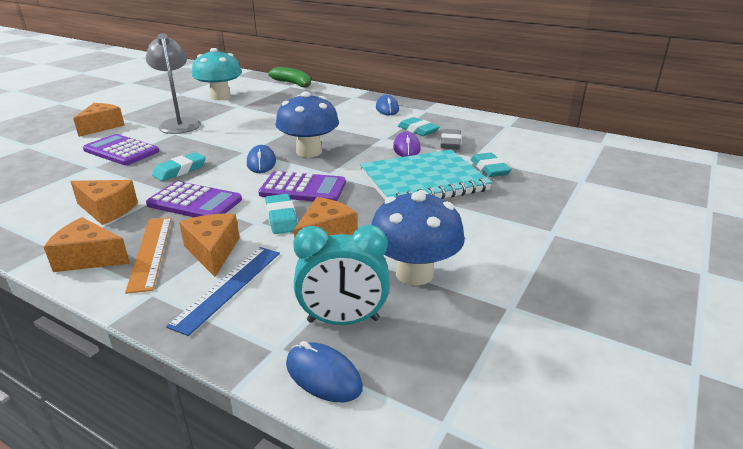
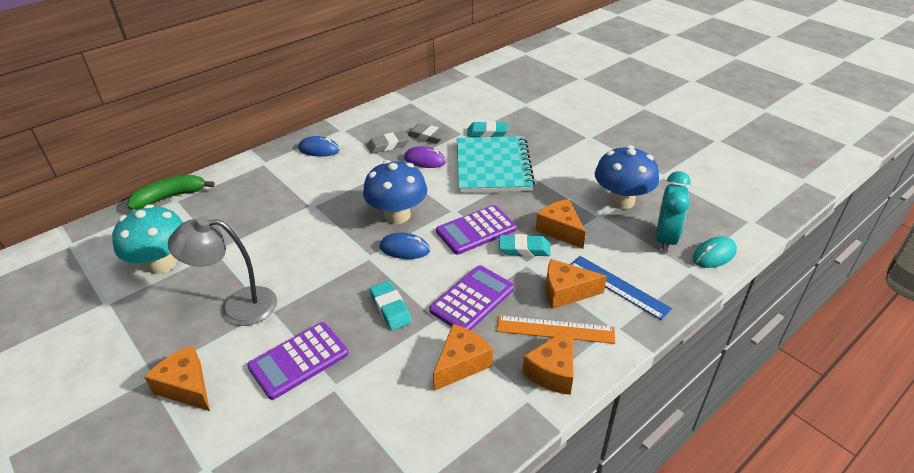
camera: 70 degrees left, 10 degrees up
purple calculator [258,171,346,201] -> purple calculator turned 150 degrees counterclockwise [436,205,517,255]
blue mouse [286,341,363,402] -> turquoise mouse [693,236,737,268]
turquoise eraser [398,117,440,136] -> grey eraser [367,131,410,154]

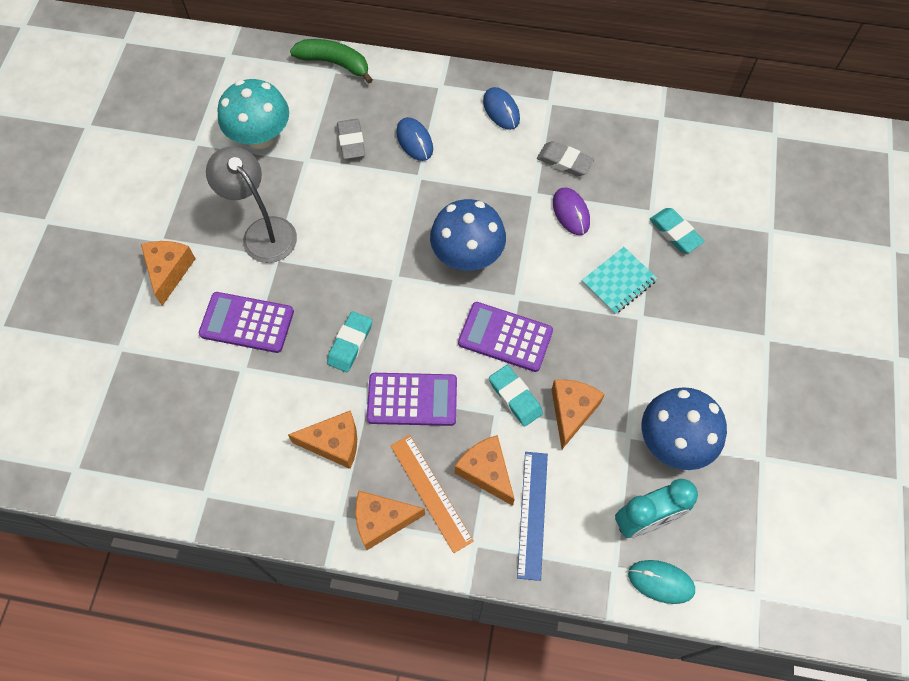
camera: 50 degrees right, 25 degrees up
blue mouse [379,233,430,259] -> blue mouse moved to [396,117,433,161]
grey eraser [408,123,449,144] -> grey eraser moved to [337,119,365,159]
turquoise notebook [457,136,535,193] -> turquoise notebook [582,247,658,314], size x0.52

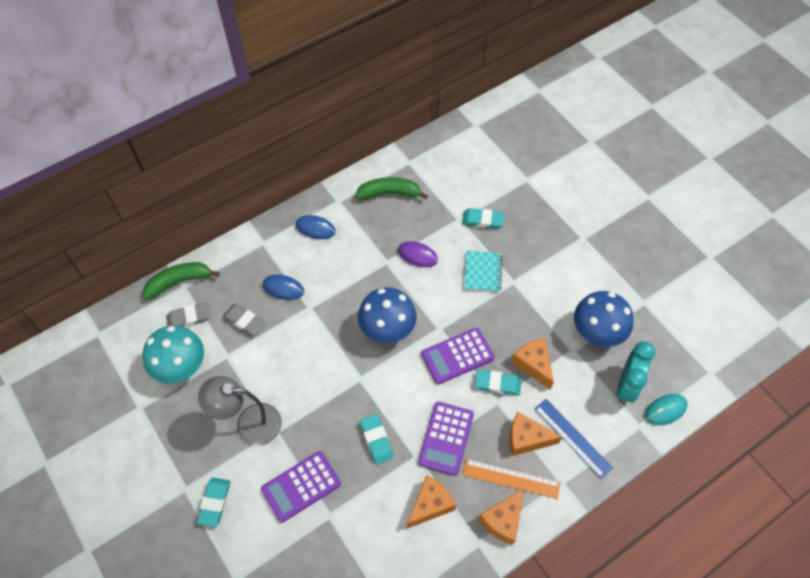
camera: 45 degrees left, 5 degrees down
orange cheese [141,241,196,306] -> turquoise eraser [197,478,230,527]
purple calculator [367,373,457,426] -> purple calculator turned 150 degrees clockwise [418,402,474,476]
grey eraser [537,141,594,177] -> grey eraser moved to [166,302,210,328]
none -> green banana [356,177,428,200]

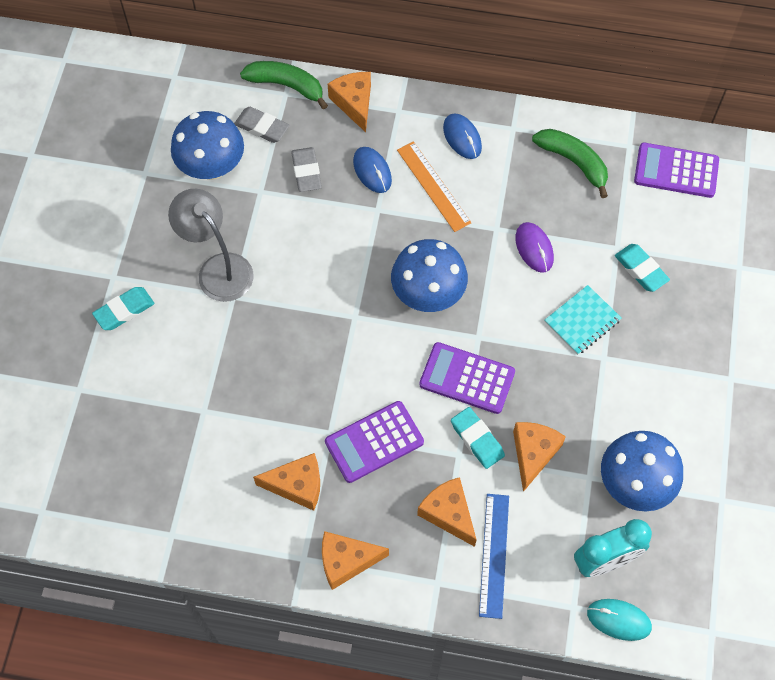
camera: 45 degrees right, 5 degrees up
turquoise mushroom [142,325,204,384] -> blue mushroom [171,111,244,180]
purple calculator [261,451,341,523] -> purple calculator moved to [634,143,719,198]
turquoise eraser [360,414,394,465] -> none
orange ruler [463,459,560,499] -> orange ruler moved to [397,141,472,232]
none -> orange cheese [328,72,371,132]

